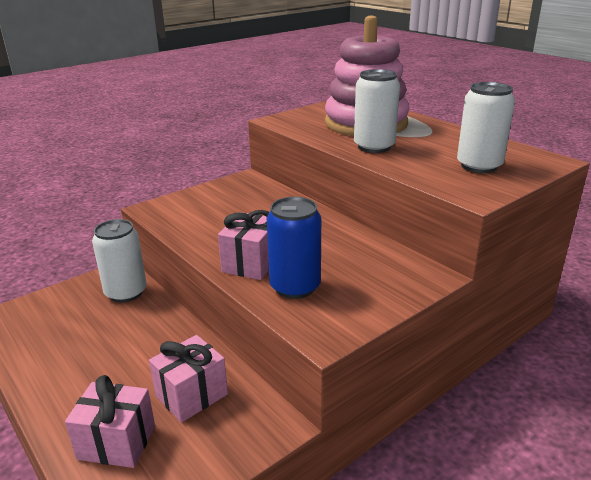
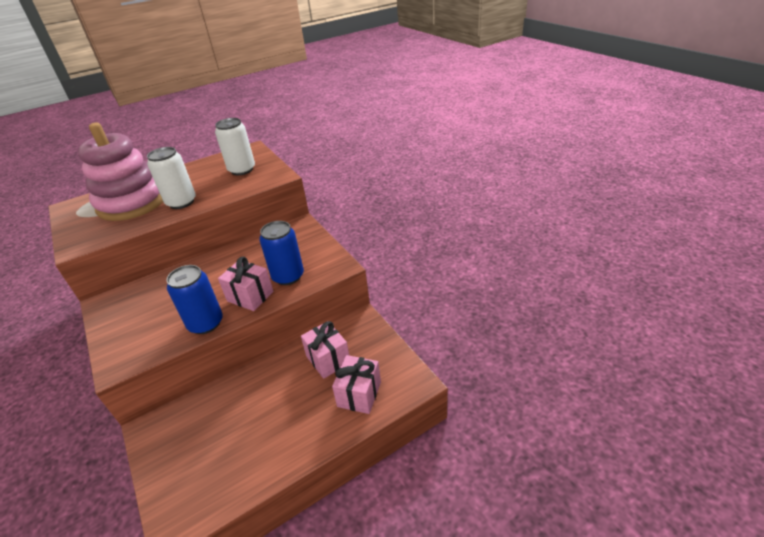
camera: 80 degrees left, 10 degrees up
white can [92,219,147,302] -> none
none -> blue can [166,265,223,334]

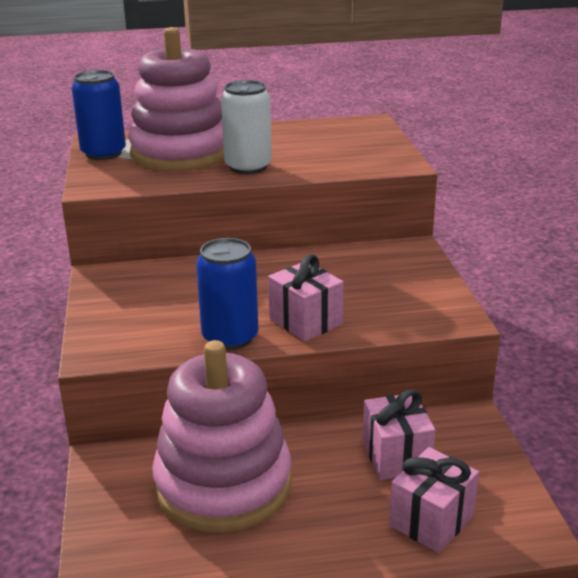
camera: 20 degrees right, 10 degrees down
white can [215,118,255,175] -> none
blue can [259,221,304,285] -> blue can moved to [72,70,126,160]
none -> pink stacking toy [152,340,292,533]

